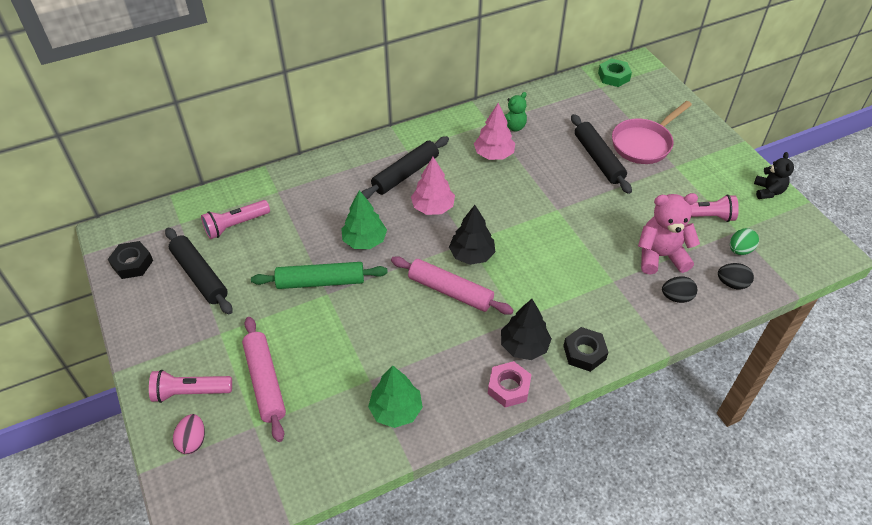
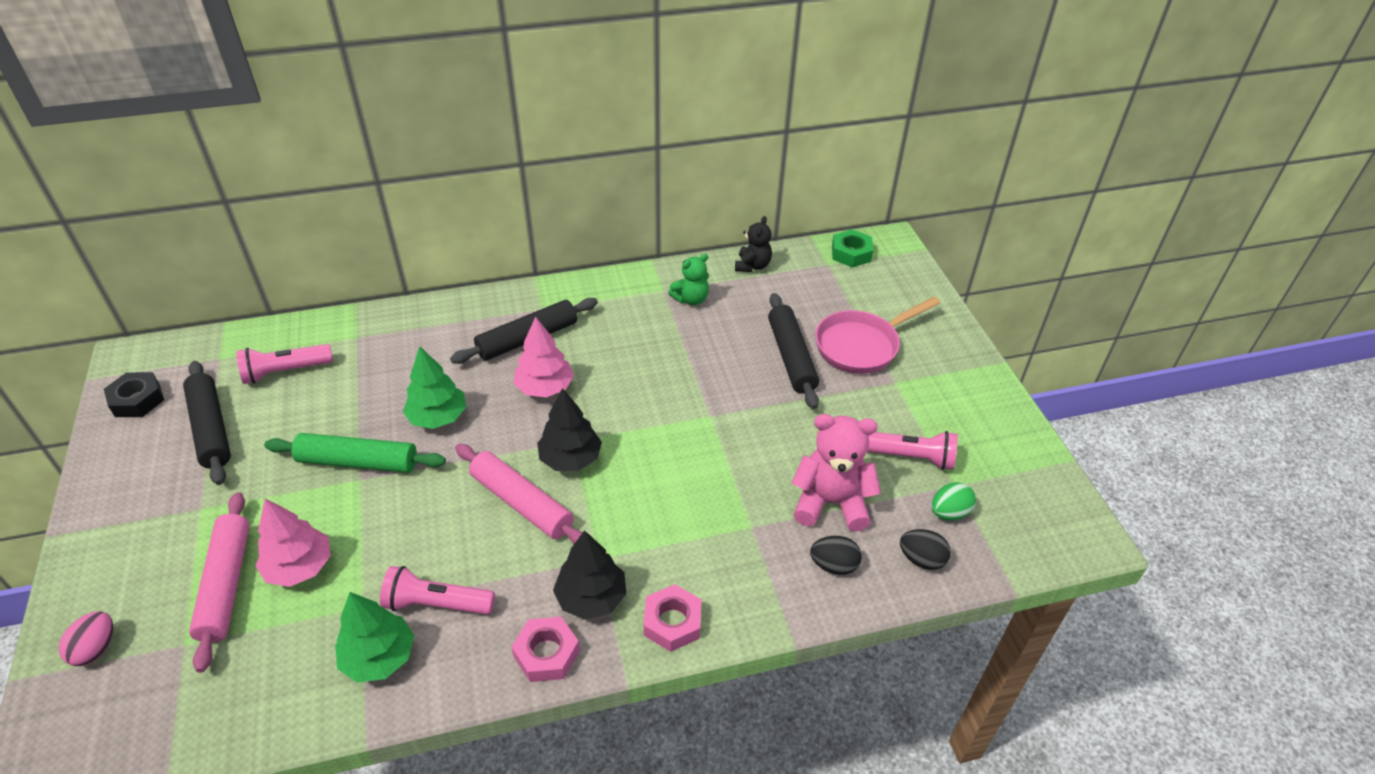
camera: 10 degrees right, 5 degrees down
pink flashlight [149,370,232,403] -> pink flashlight moved to [380,566,495,615]
pink tree [474,103,515,160] -> pink tree moved to [256,498,331,587]
black nut [563,327,609,372] -> pink nut [644,584,702,652]
black teddy bear [754,152,794,199] -> black teddy bear moved to [735,216,772,272]

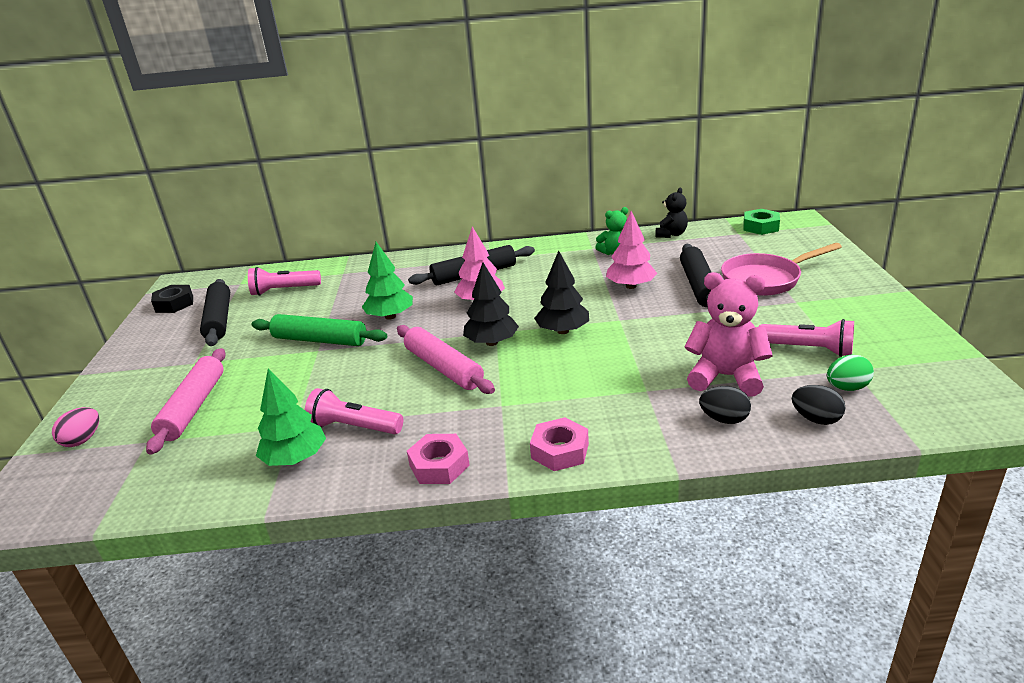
camera: 15 degrees right, 15 degrees down
pink tree [256,498,331,587] -> pink tree moved to [606,211,657,289]
black tree [553,530,626,620] -> black tree moved to [534,250,589,334]

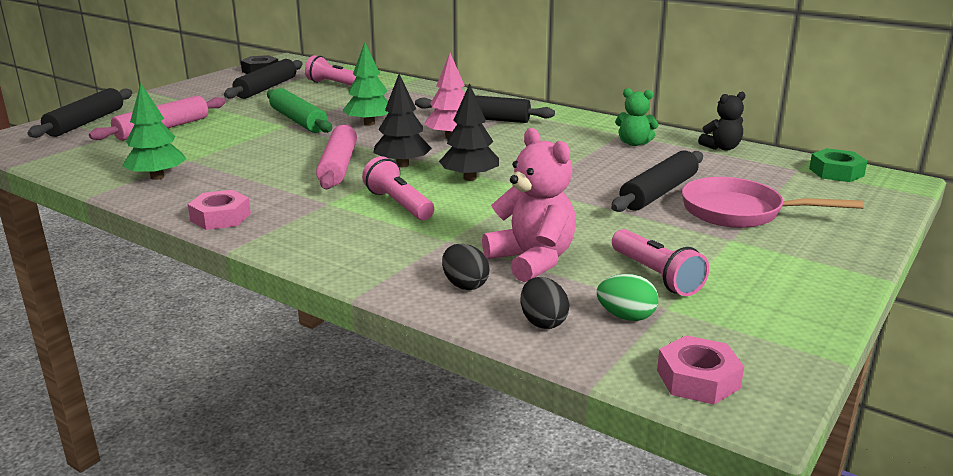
camera: 35 degrees right, 5 degrees down
pink egg [52,407,99,447] -> black rolling pin [28,88,132,138]
pink flashlight [305,388,403,434] -> pink flashlight moved to [362,156,434,220]
pink nut [530,417,589,471] -> pink nut moved to [657,335,744,405]
pink tree [606,211,657,289] -> none

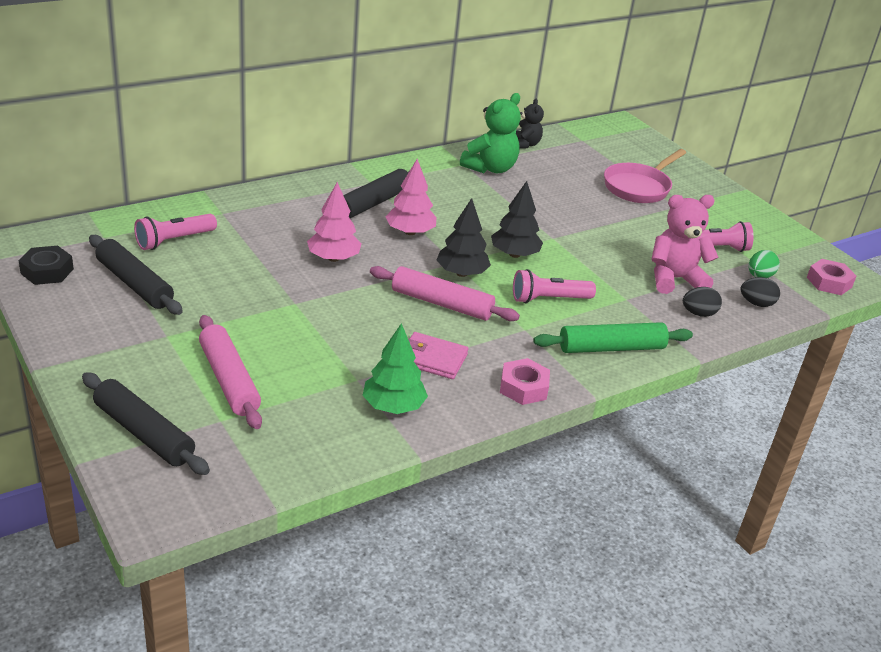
camera: 70 degrees left, 10 degrees up
green rolling pin [267,88,332,133] -> green rolling pin moved to [533,322,693,353]
green tree [342,43,389,126] -> pink tree [307,182,362,262]
black rolling pin [611,150,703,212] -> none
green teddy bear [615,88,659,146] -> green teddy bear [460,93,521,173], size x1.65
green nut [809,148,868,182] -> none
none -> pink wallet [408,332,468,379]

